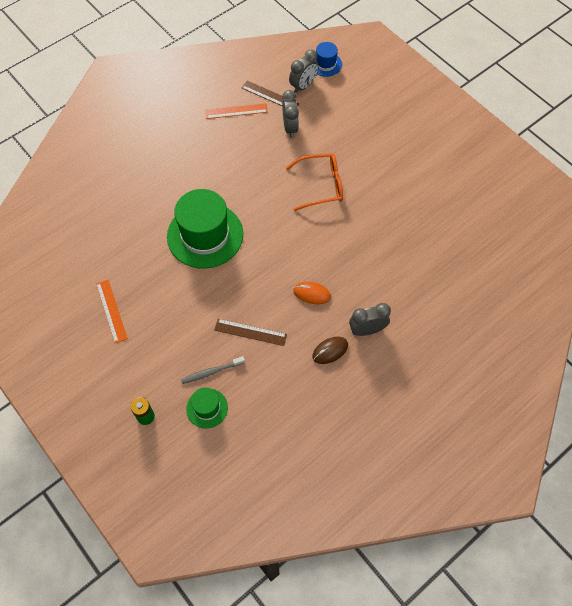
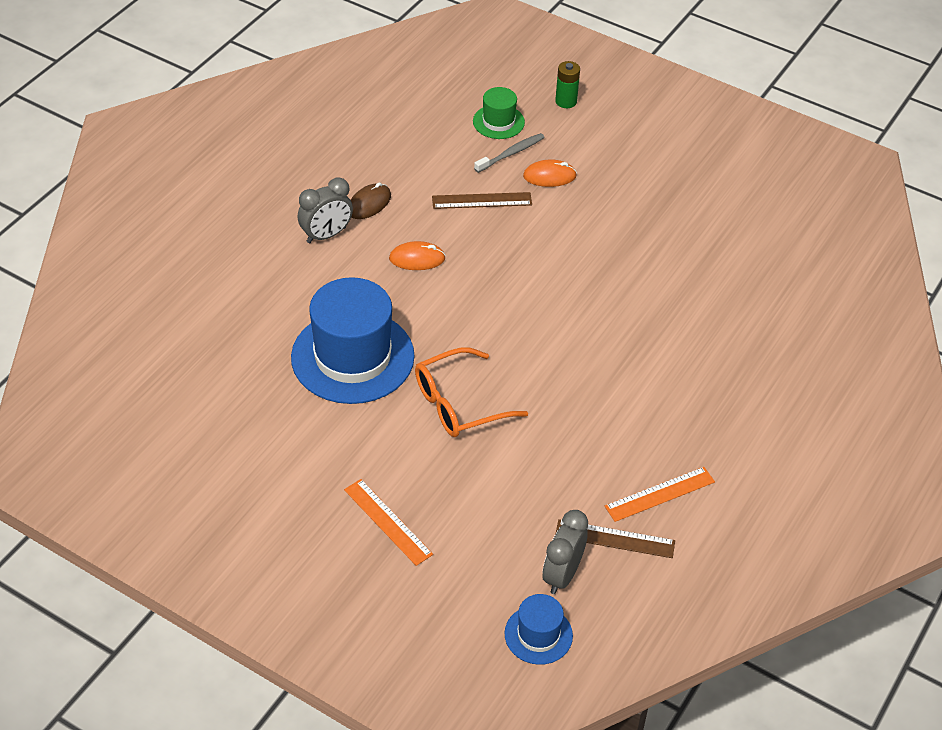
camera: 160 degrees right, 15 degrees down
orange ruler [96,280,128,343] -> orange ruler moved to [344,479,433,566]
green hat [167,189,243,269] -> none
grey clock [282,90,299,138] -> none
none -> blue hat [291,277,415,404]
none -> orange mouse [523,160,577,187]

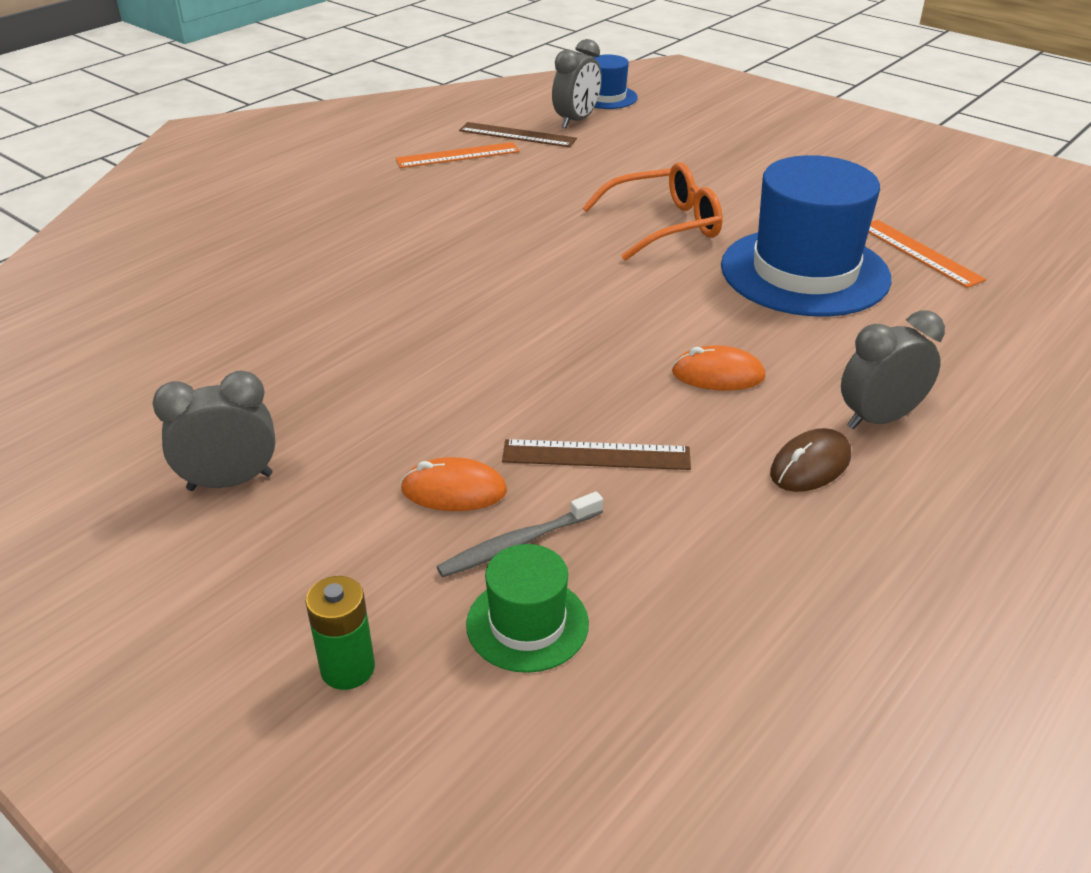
camera: 170 degrees left, 10 degrees down
orange ruler [344,479,433,566] -> orange ruler moved to [868,220,986,288]
none -> grey clock [152,371,275,491]

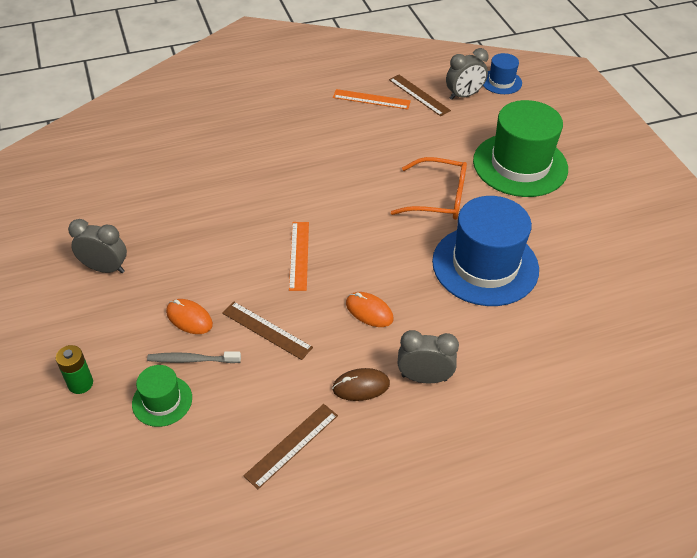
camera: 30 degrees right, 10 degrees up
orange ruler [868,220,986,288] -> orange ruler moved to [289,222,309,291]
none -> brown ruler [244,404,338,489]
none -> green hat [473,100,568,197]

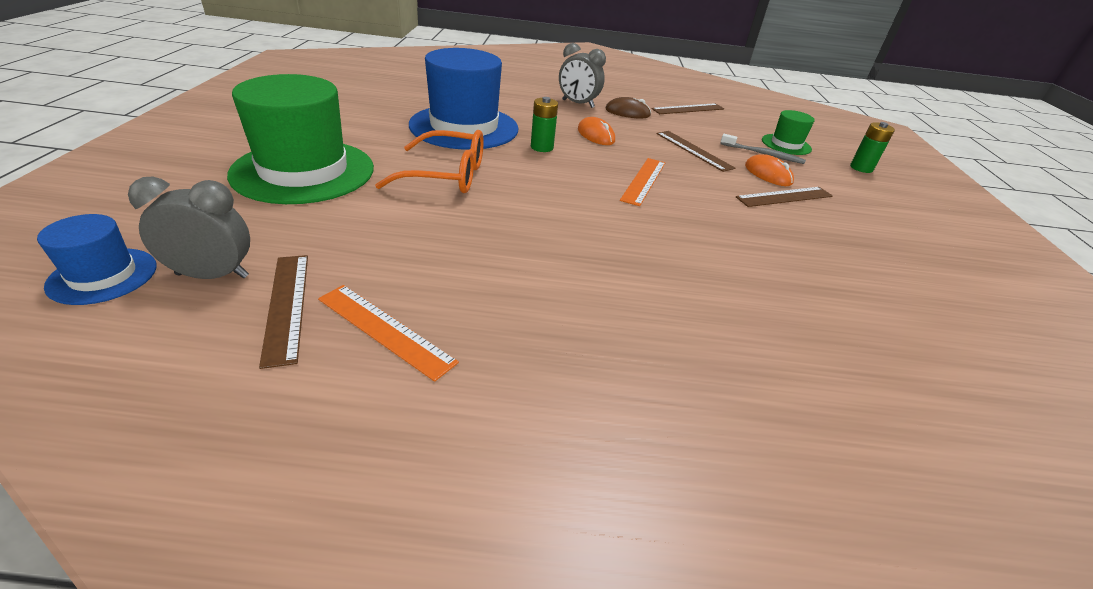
camera: 160 degrees left, 10 degrees down
grey clock [68,219,127,273] -> none
orange glasses [391,157,467,220] -> orange glasses turned 150 degrees clockwise [375,130,484,193]
none -> green battery [531,97,558,152]
none -> brown ruler [736,187,833,207]

